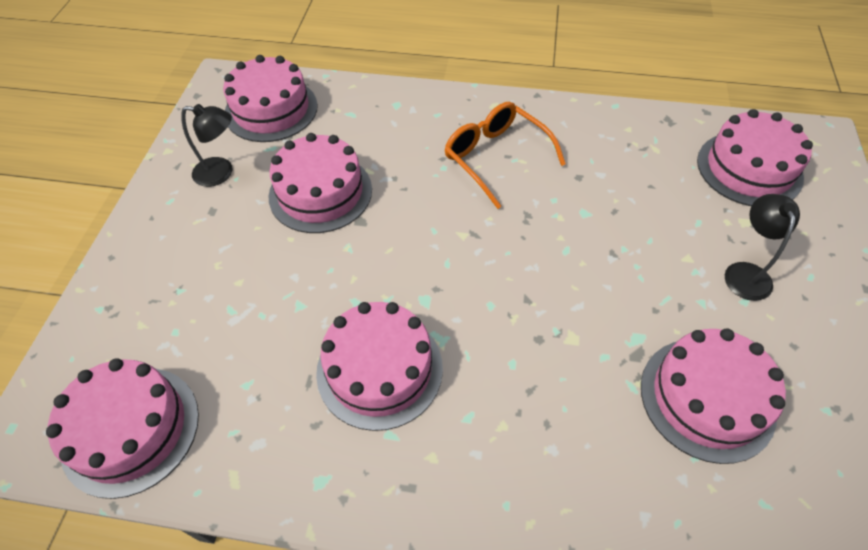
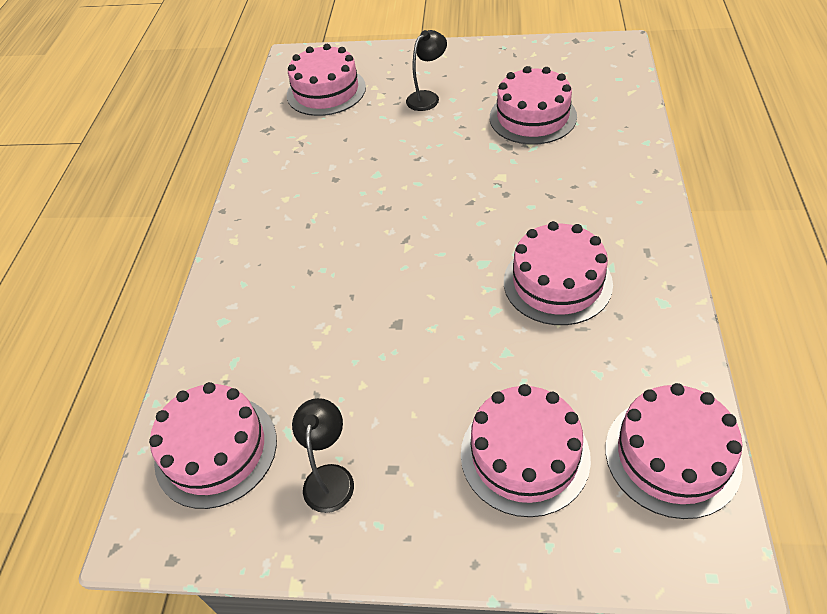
camera: 90 degrees left, 5 degrees down
pink cake [269,133,372,233] -> pink cake moved to [461,384,591,517]
orange glasses [444,102,566,209] -> none
black lamp [725,194,800,301] -> black lamp turned 135 degrees clockwise [406,30,447,111]

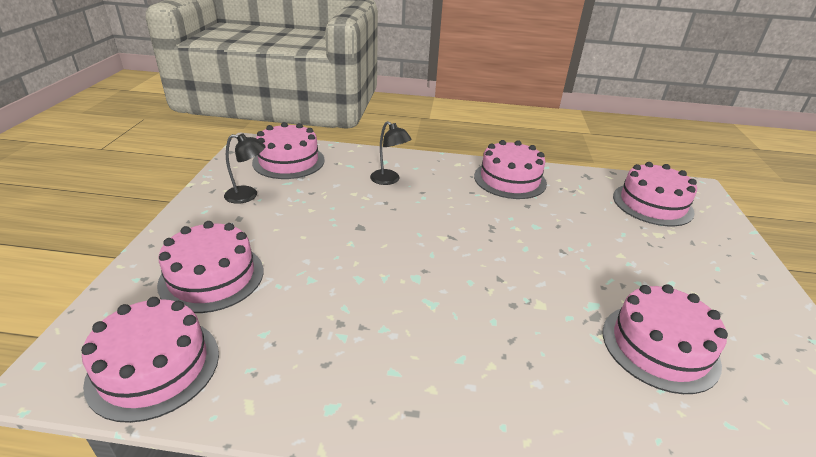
camera: 85 degrees right, 15 degrees down
black lamp [406,30,447,111] -> black lamp moved to [370,121,412,185]
pink cake [504,221,613,325] -> pink cake moved to [474,140,547,199]

